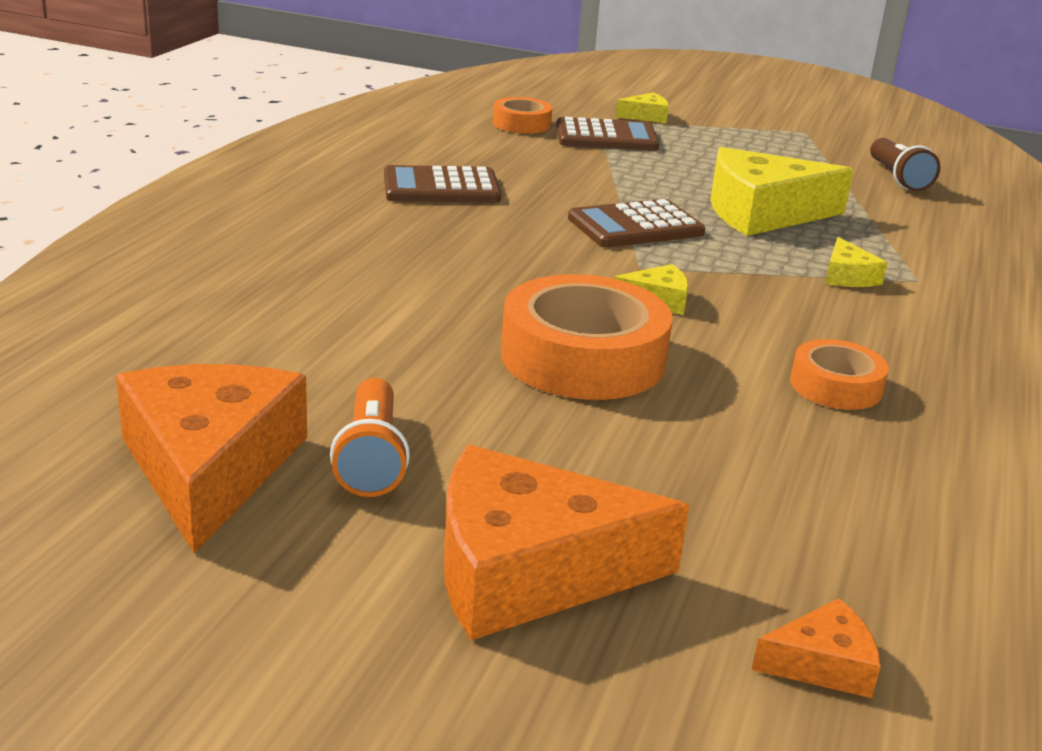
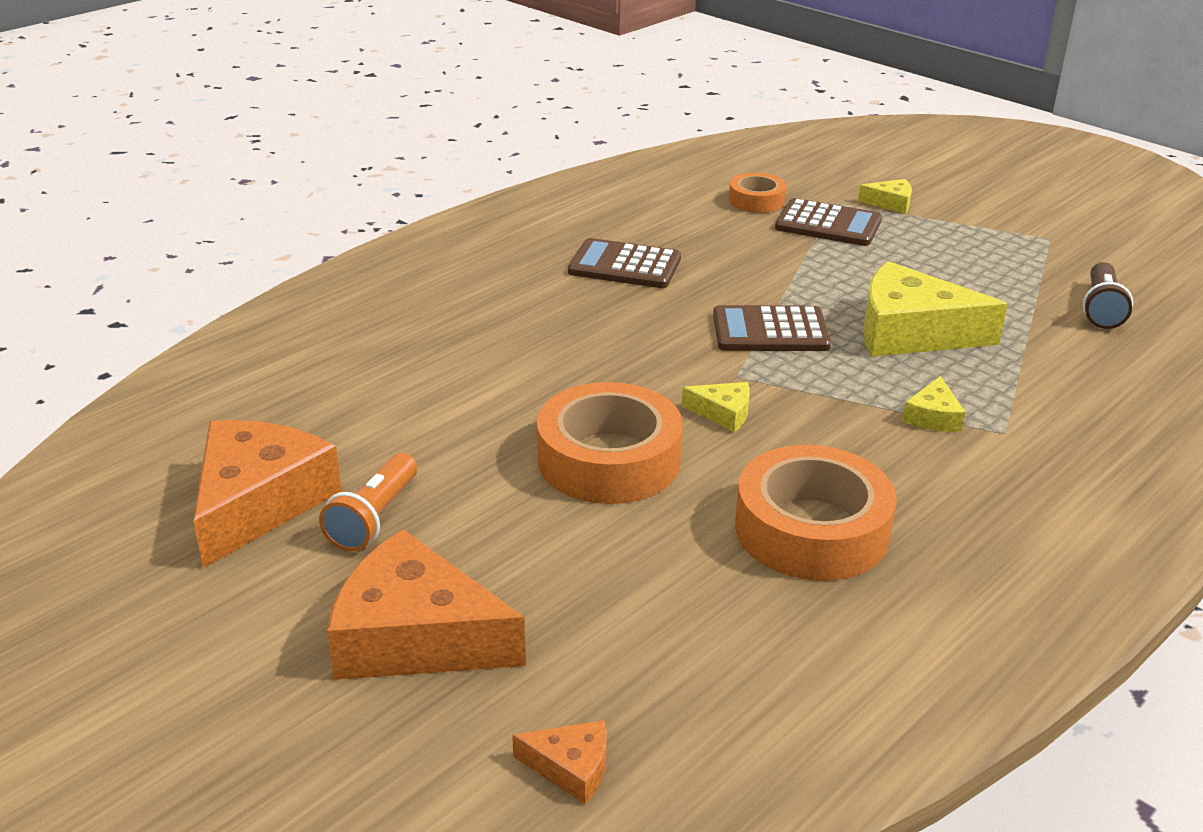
camera: 25 degrees right, 5 degrees up
orange tape [790,339,889,410] -> orange tape [735,445,897,581], size x1.84

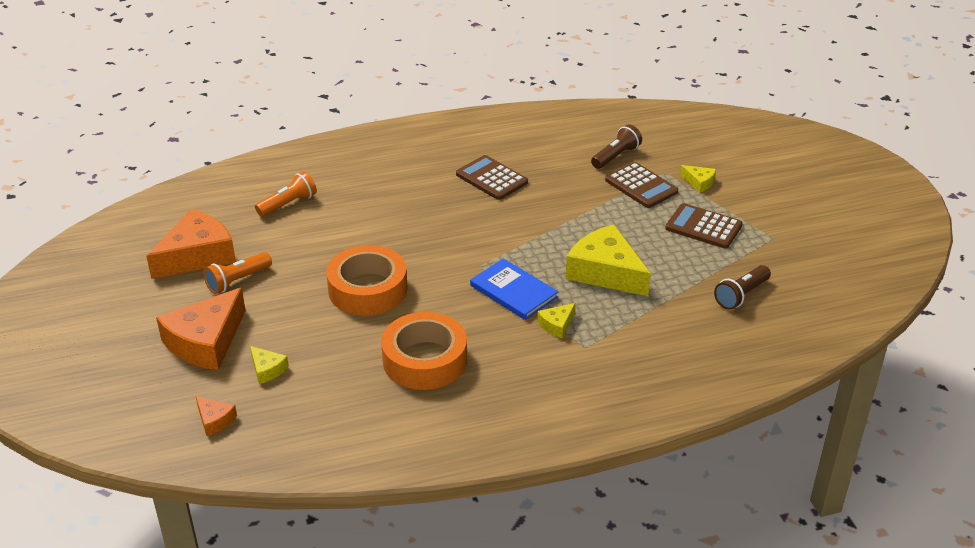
camera: 30 degrees right, 5 degrees up
orange cheese [327,529,526,680] -> orange cheese turned 105 degrees counterclockwise [156,287,246,370]
yellow cheese [682,382,750,432] -> yellow cheese moved to [250,346,289,384]
brown calculator [713,305,831,351] -> brown calculator moved to [665,203,743,249]
orange tape [729,173,786,213] -> brown flashlight [591,124,642,169]
none -> orange flashlight [255,171,317,217]
none -> blue book [470,258,558,320]

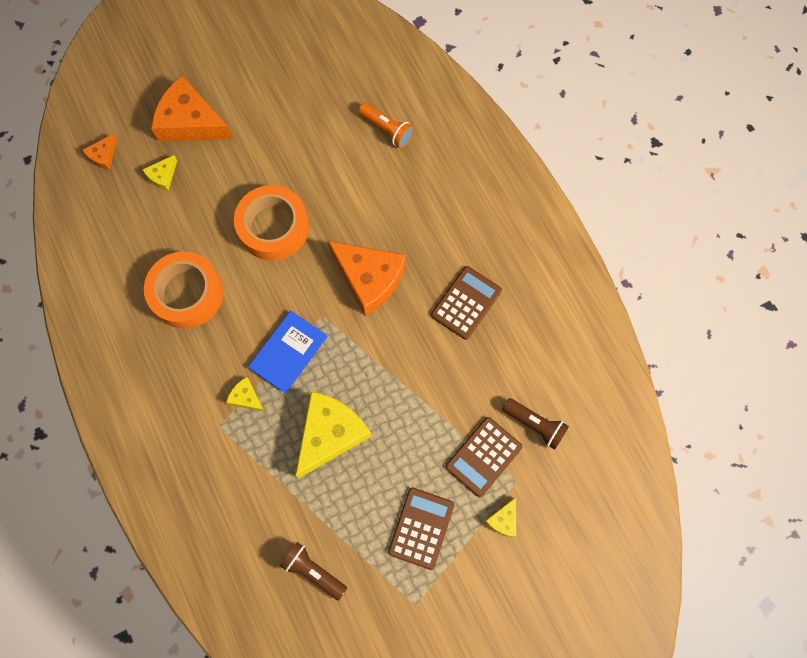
camera: 80 degrees right, 35 degrees up
orange cheese [146,209,236,279] -> orange cheese moved to [328,241,406,316]
orange flashlight [203,252,272,294] -> none

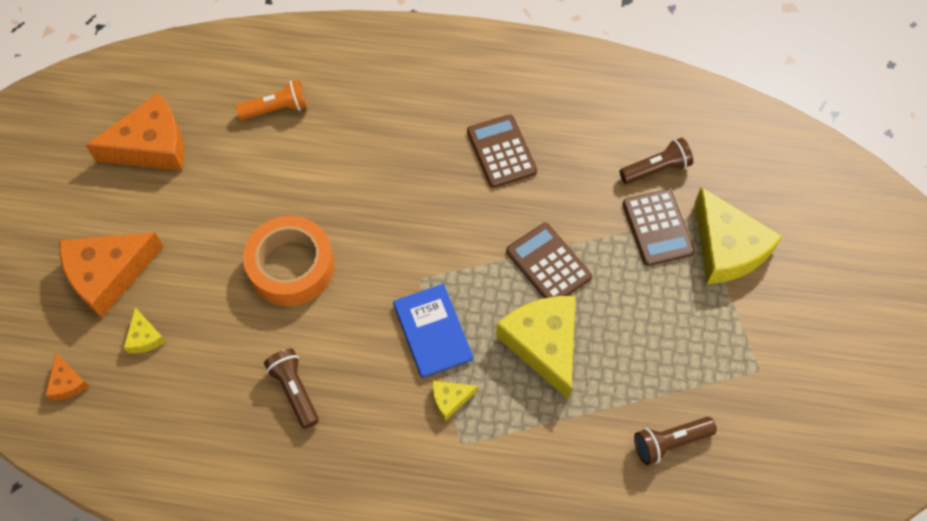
camera: 55 degrees left, 10 degrees down
orange tape [144,251,223,329] -> brown flashlight [264,349,319,429]
orange cheese [328,241,406,316] -> orange cheese moved to [86,92,184,171]
brown calculator [388,487,455,570] -> brown calculator moved to [506,223,592,298]
yellow cheese [484,497,516,537] -> yellow cheese [695,187,783,284], size x2.20

